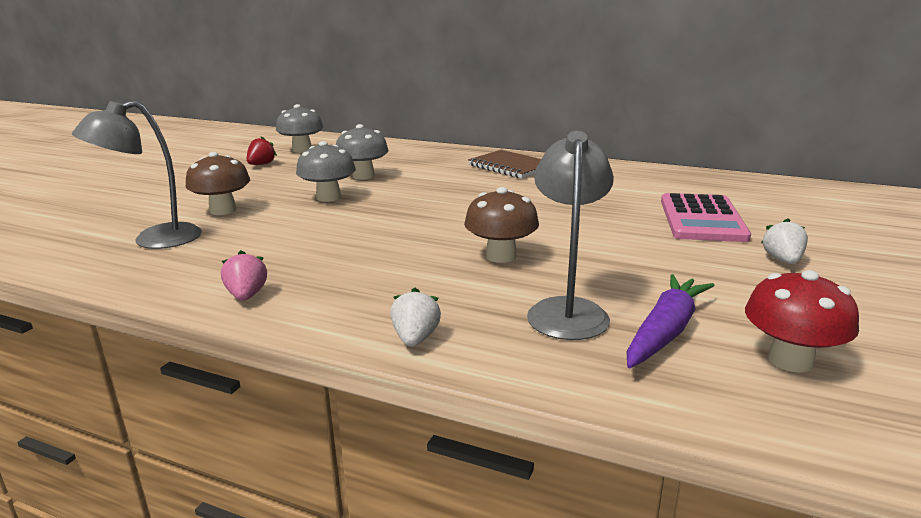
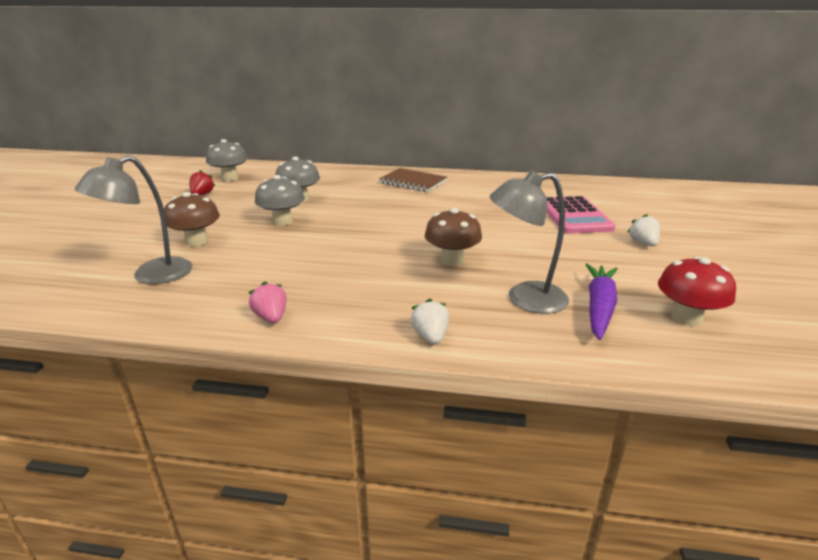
camera: 15 degrees left, 5 degrees up
grey lamp [527,131,614,340] -> grey lamp turned 90 degrees counterclockwise [490,171,569,314]

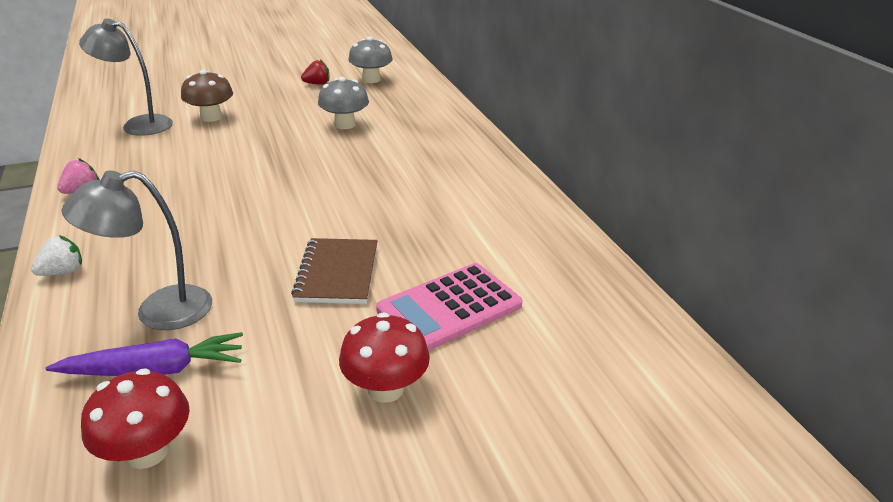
camera: 60 degrees right, 5 degrees up
grey mushroom [255,175,305,226] -> none
brown notebook [379,168,447,192] -> brown notebook moved to [291,238,378,304]
brown mushroom [425,208,482,266] -> none
grey lamp [490,171,569,314] -> grey lamp turned 75 degrees counterclockwise [61,171,212,330]
white strawberry [628,214,660,246] -> red mushroom [339,313,430,403]

